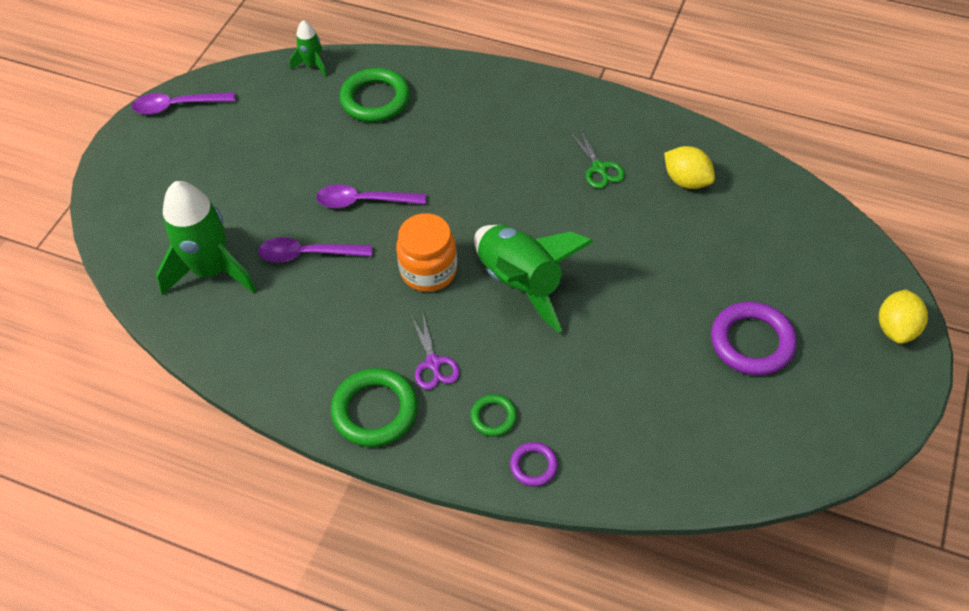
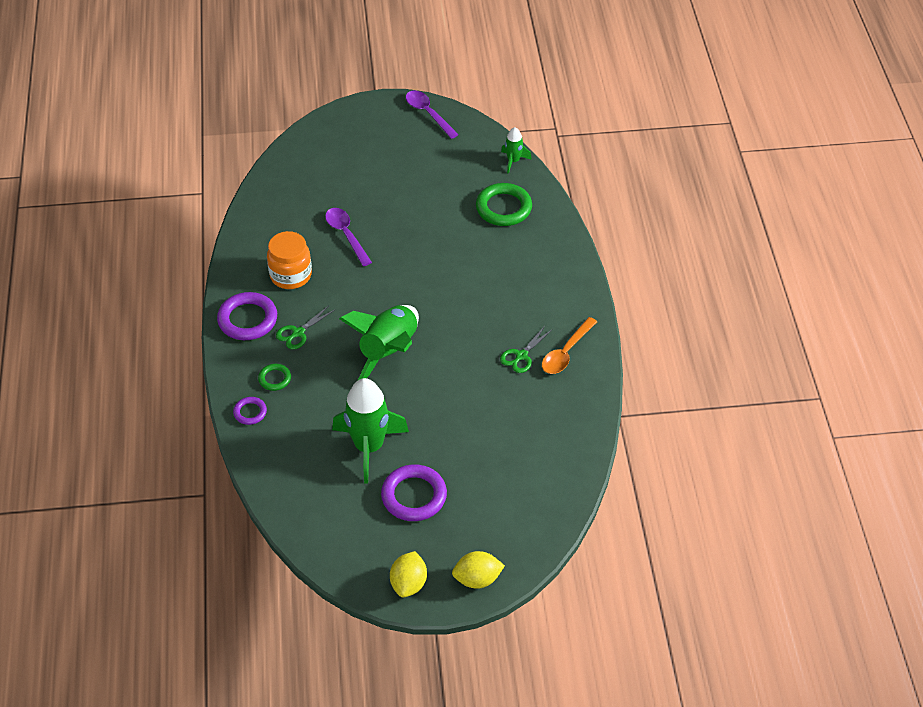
camera: 60 degrees right, 5 degrees down
green rocket [156,181,256,295] -> green rocket moved to [332,378,409,483]
purple spoon [316,184,426,208] -> none
green ring [331,368,418,447] -> purple ring [217,292,277,340]
orange jar [396,213,457,292] -> orange jar moved to [267,231,312,289]
purple scissors [411,313,460,390] -> green scissors [276,306,335,349]
yellow lemon [664,146,715,189] -> yellow lemon moved to [390,551,427,597]
none -> orange spoon [542,317,597,374]

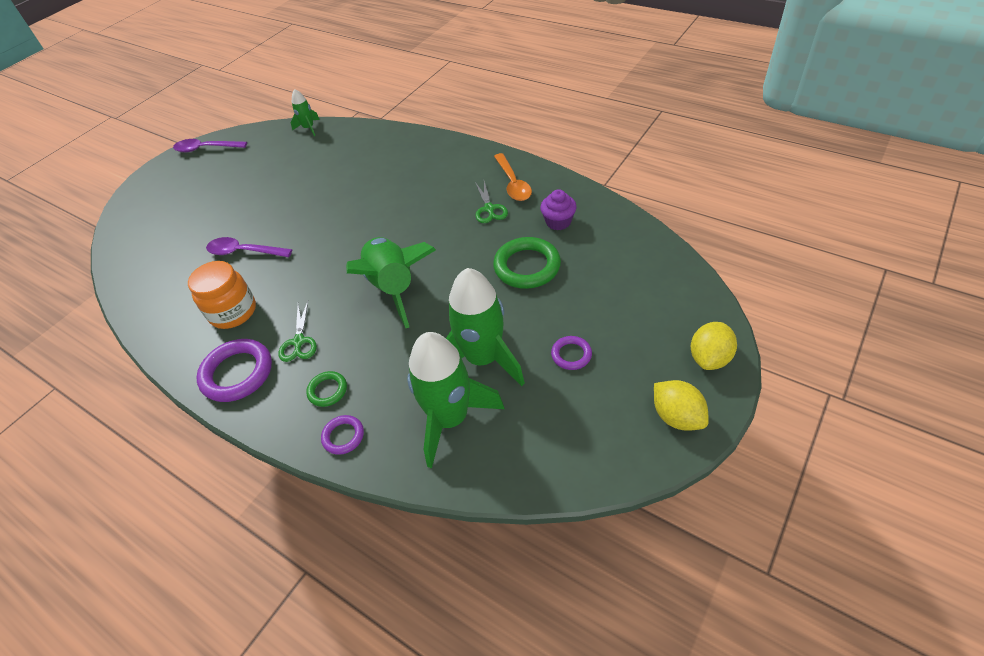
camera: 45 degrees left, 0 degrees up
purple ring [381,464,447,521] -> purple ring [551,336,592,370], size x0.53
green ring [476,183,532,226] -> green ring moved to [493,237,561,289]
none -> green rocket [407,332,505,468]
none -> purple cupcake [540,189,577,230]

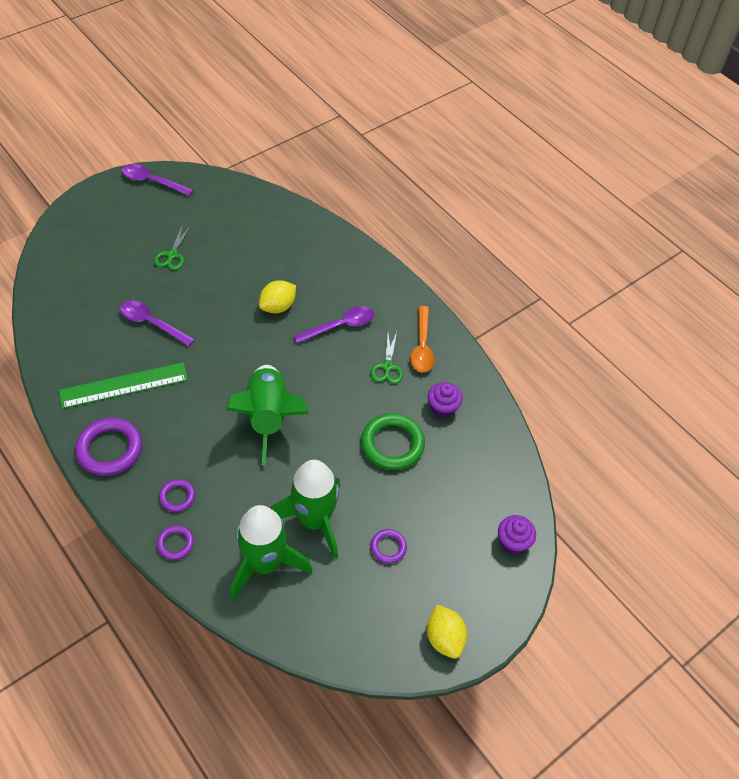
camera: 10 degrees right, 5 degrees up
orange jar [188,261,256,329] -> green ruler [59,362,188,409]
green scissors [279,301,317,362] -> green scissors moved to [154,224,191,270]
green rocket [291,89,320,136] -> none
green ring [306,371,347,407] -> purple ring [159,479,195,512]
yellow lemon [691,322,737,370] -> yellow lemon moved to [259,280,296,313]
none -> purple spoon [294,306,374,344]
none -> purple cupcake [498,515,536,554]

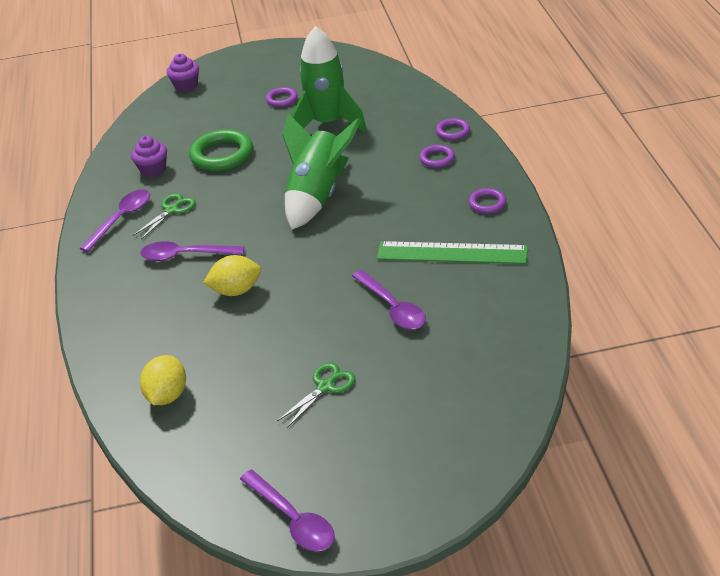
camera: 145 degrees left, 15 degrees down
purple ring [75,418,142,476] -> purple ring [469,188,506,214], size x0.53
green rocket [231,505,312,600] -> none
orange spoon [410,306,435,372] -> purple spoon [80,189,150,252]
yellow lemon [427,604,467,659] -> yellow lemon moved to [140,355,186,405]

